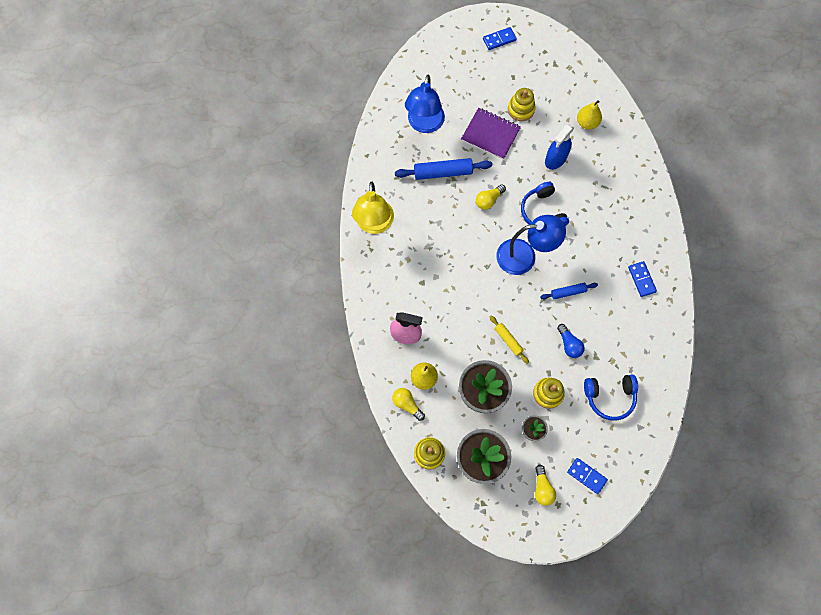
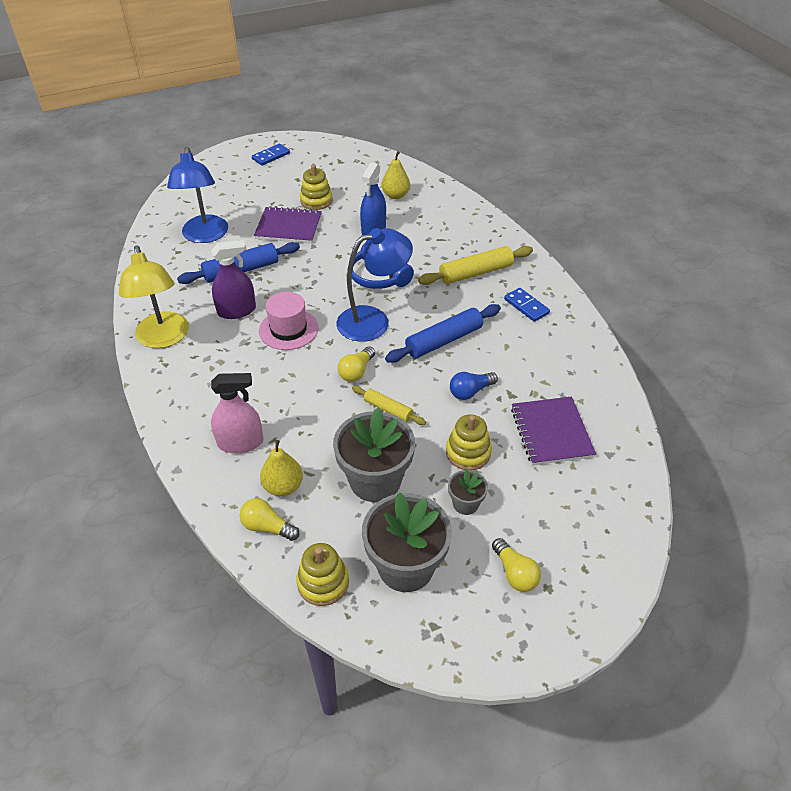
camera: 20 degrees left, 25 degrees down
yellow light bulb [476,184,506,210] -> yellow light bulb moved to [338,346,375,382]
blue rolling pin [541,283,598,299] -> blue rolling pin [385,304,501,363], size x1.73
blue light bulb [557,324,585,358] -> blue light bulb turned 105 degrees clockwise [450,372,498,400]
blue domino [567,458,608,494] -> none
blue headphones [584,374,638,421] -> purple notebook [511,396,596,465]
none -> purple spray bottle [211,240,256,319]
none -> pink hat [259,292,318,350]
none -> yellow rolling pin [418,246,533,285]

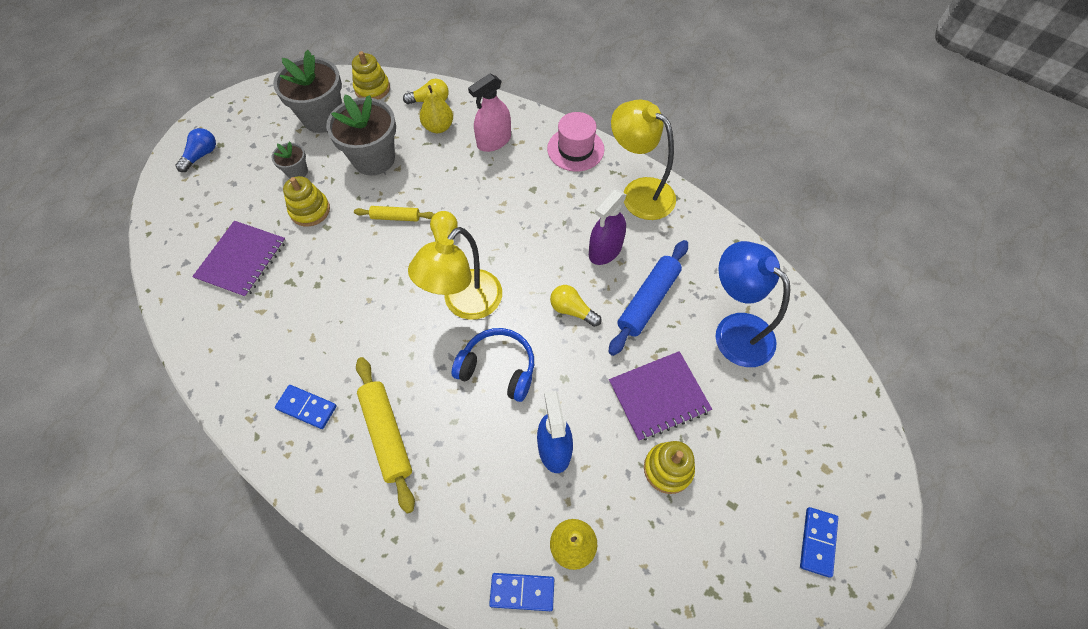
camera: 150 degrees right, 15 degrees up
pink hat [259,292,318,350] -> pink hat moved to [547,112,604,172]
blue lamp [336,228,413,342] -> yellow lamp [408,227,502,320]
blue rolling pin [385,304,501,363] -> none
yellow rolling pin [418,246,533,285] -> yellow rolling pin turned 60 degrees counterclockwise [356,357,415,513]
blue light bulb [450,372,498,400] -> blue light bulb moved to [175,128,216,172]
yellow light bulb [492,538,541,592] -> yellow light bulb moved to [550,285,602,327]
purple notebook [511,396,596,465] -> purple notebook turned 60 degrees clockwise [192,221,286,298]
none -> blue domino [489,573,554,611]

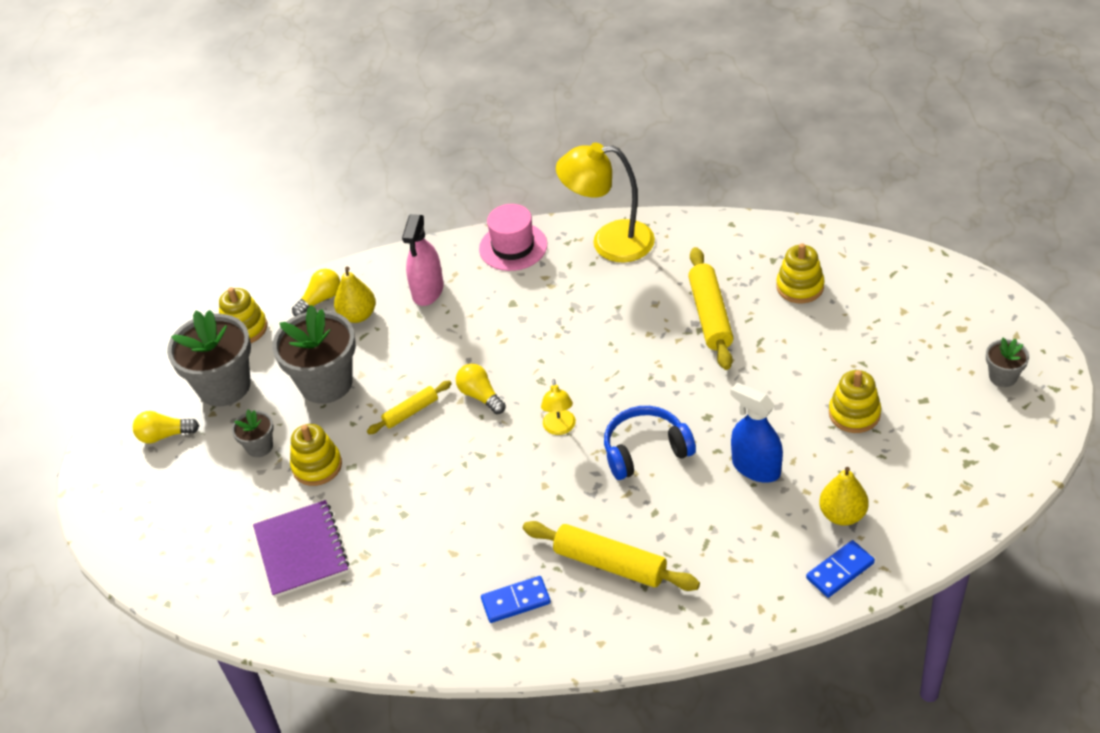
camera: 35 degrees left, 15 degrees down
blue light bulb [175,128,216,172] -> none
yellow lamp [408,227,502,320] -> yellow lamp [541,379,576,435], size x0.49
yellow light bulb [550,285,602,327] -> yellow light bulb moved to [132,411,199,443]
purple spray bottle [589,190,626,265] -> none
blue rolling pin [608,240,688,356] -> yellow rolling pin [688,247,733,370]
purple notebook [609,351,712,441] -> none
blue lamp [716,241,790,367] -> yellow stacking toy [776,243,825,303]
blue domino [800,507,838,578] -> grey flower pot [986,338,1029,387]

